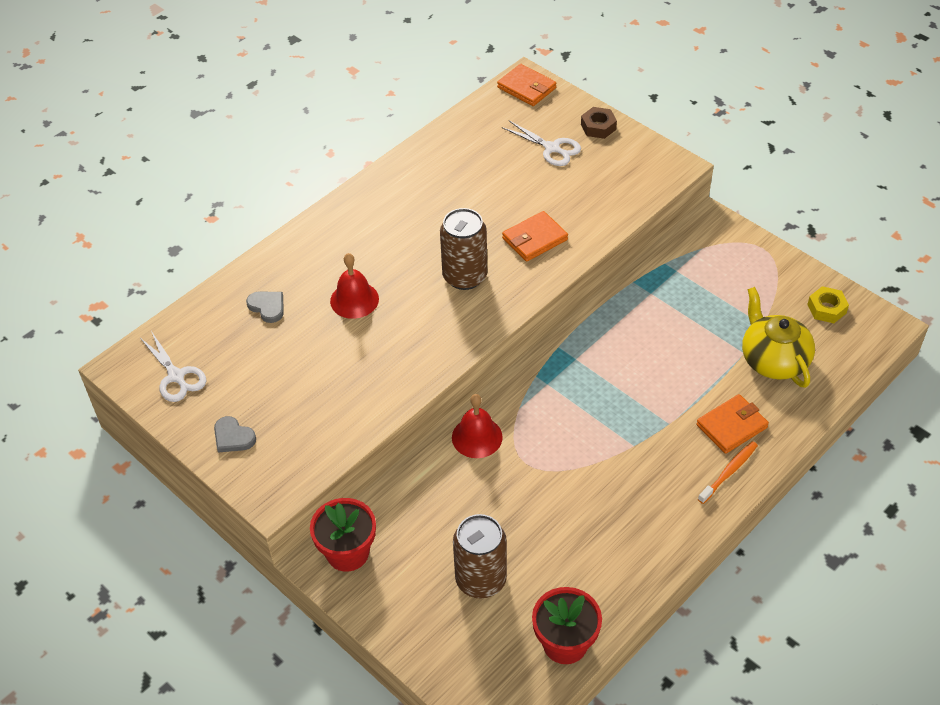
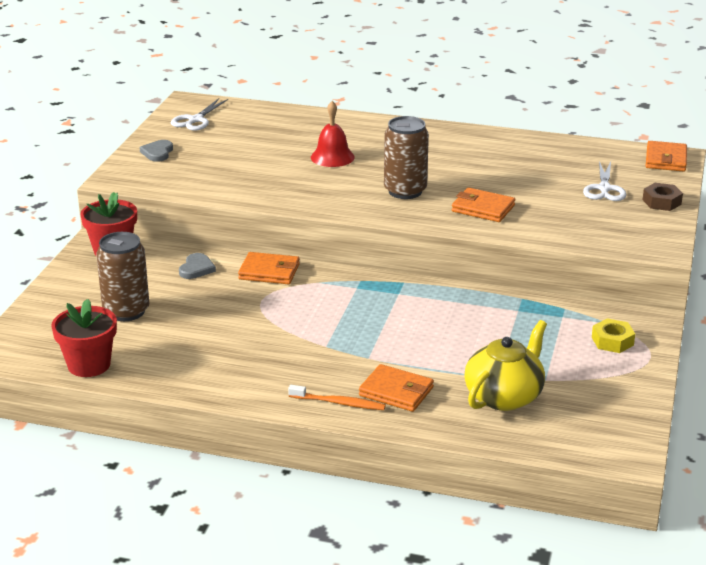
camera: 60 degrees right, 20 degrees down
grey heart [246,291,284,323] -> grey heart moved to [179,253,216,279]
red bell [452,394,503,458] -> orange wallet [238,252,300,284]
yellow nut [807,286,849,323] -> yellow nut moved to [592,318,635,353]

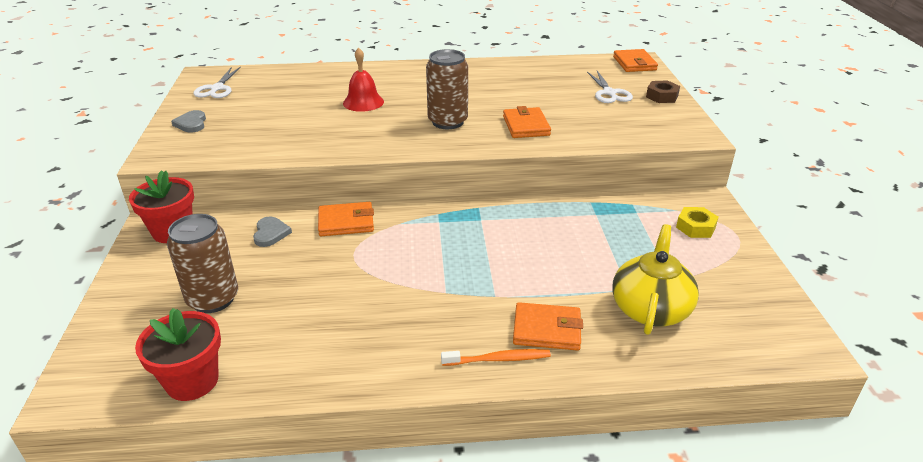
camera: 20 degrees left, 5 degrees up
orange wallet [452,188,515,222] -> orange wallet turned 75 degrees clockwise [503,106,551,138]

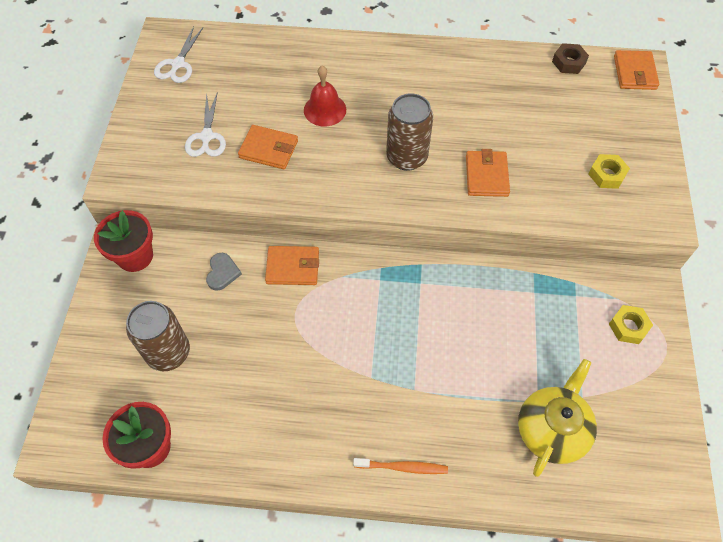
camera: 10 degrees right, 25 degrees up
grey heart [171,110,206,133] -> none
orange wallet [513,302,583,351] -> orange wallet moved to [238,125,298,169]
white scissors [587,71,633,103] -> white scissors moved to [185,92,226,157]
brown nut [646,80,680,103] -> brown nut moved to [552,43,589,74]
none -> yellow nut [588,154,630,189]

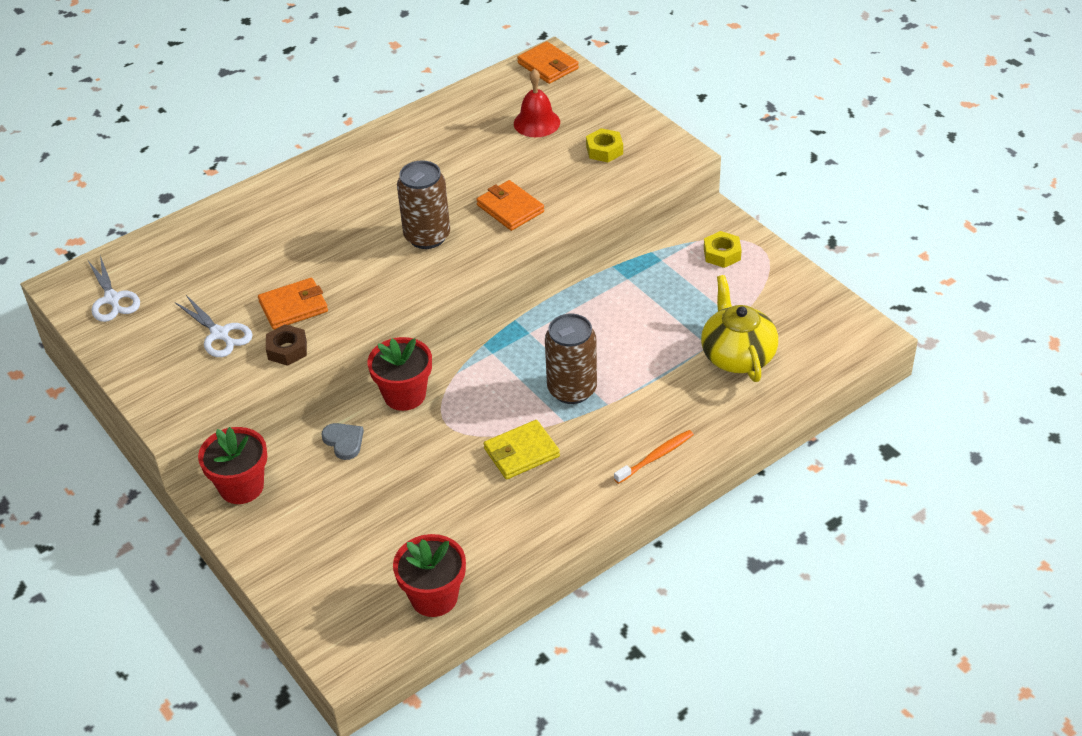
camera: 40 degrees left, 15 degrees down
brown can [126,301,190,371] -> brown can moved to [545,314,597,404]
orange wallet [265,246,319,285] -> red flower pot [367,337,432,411]
red bell [304,66,346,127] -> red bell moved to [514,69,560,137]
brown nut [552,43,589,74] -> brown nut moved to [266,324,307,366]
none -> yellow wallet [484,420,560,479]

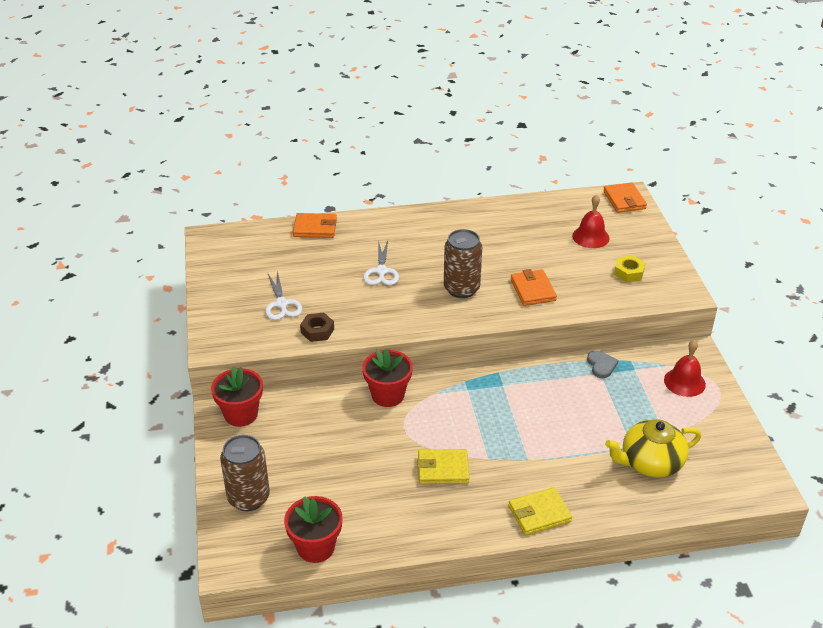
camera: 25 degrees right, 5 degrees down
white scissors [88,256,140,322] -> white scissors moved to [363,240,399,285]
orange wallet [258,278,328,330] -> orange wallet moved to [293,213,337,238]
grey heart [322,423,364,460] -> grey heart moved to [587,350,619,378]
brown can [545,314,597,404] -> brown can moved to [220,435,270,511]
orange toothbrush [614,430,694,484] -> yellow wallet [509,487,572,535]
yellow teapot [701,275,778,382] -> yellow teapot turned 120 degrees counterclockwise [605,419,701,478]
yellow nut [704,231,742,268] -> red bell [664,340,706,397]

